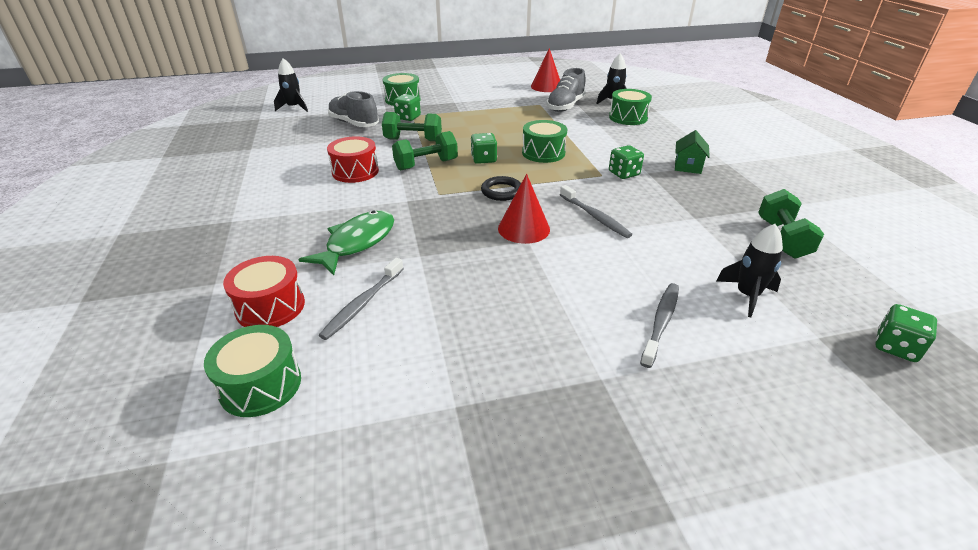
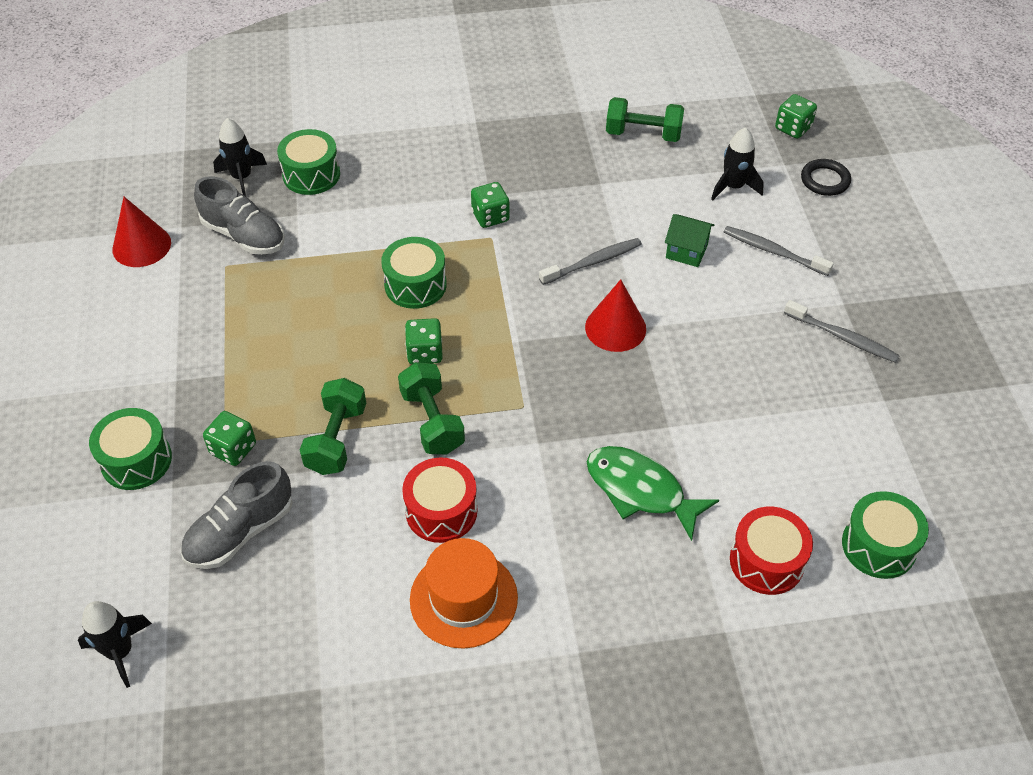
camera: 85 degrees left, 15 degrees up
grey toothbrush [319,258,404,340] -> grey toothbrush moved to [784,300,900,363]
black ring [481,176,521,201] -> black ring moved to [801,159,851,196]
green house [675,130,710,174] -> green house moved to [665,214,714,267]
none -> orange hat [410,538,518,649]

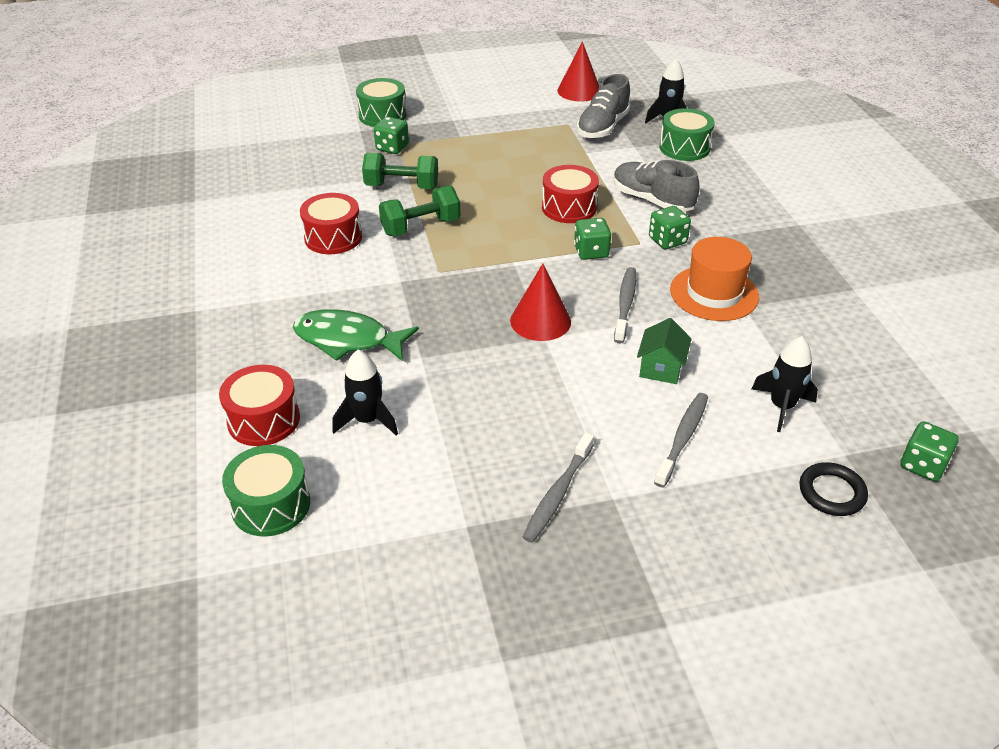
camera: 85 degrees right, 10 degrees down
black rocket [78,601,152,688] -> black rocket moved to [332,350,398,436]
grey shoe [180,461,293,569] -> grey shoe moved to [614,160,700,212]
green drum [381,237,447,309] -> red drum [542,165,599,223]
green dice [405,318,443,364] -> green dice moved to [574,218,611,260]
orange hat [410,538,518,649] -> orange hat moved to [670,237,759,321]
grey toothbrush [539,238,642,285] -> grey toothbrush turned 135 degrees counterclockwise [614,267,636,343]
green fish [587,446,719,541] -> green fish turned 105 degrees counterclockwise [293,309,419,362]
green dumbbell [606,97,684,142] -> none

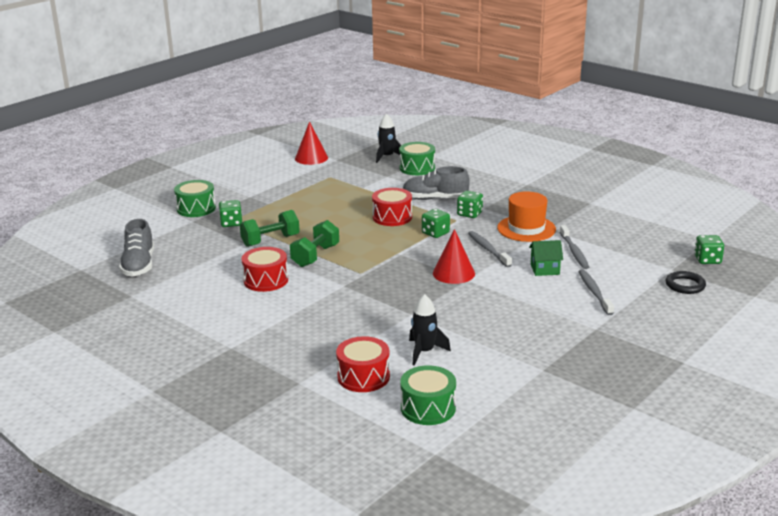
camera: 35 degrees left, 15 degrees down
green fish [293,309,419,362] -> none
grey toothbrush [523,432,594,543] -> grey toothbrush moved to [560,225,589,269]
grey shoe [577,74,630,139] -> grey shoe moved to [119,219,154,276]
green house [637,318,692,384] -> green house turned 75 degrees counterclockwise [529,240,563,276]
black rocket [752,336,818,432] -> none

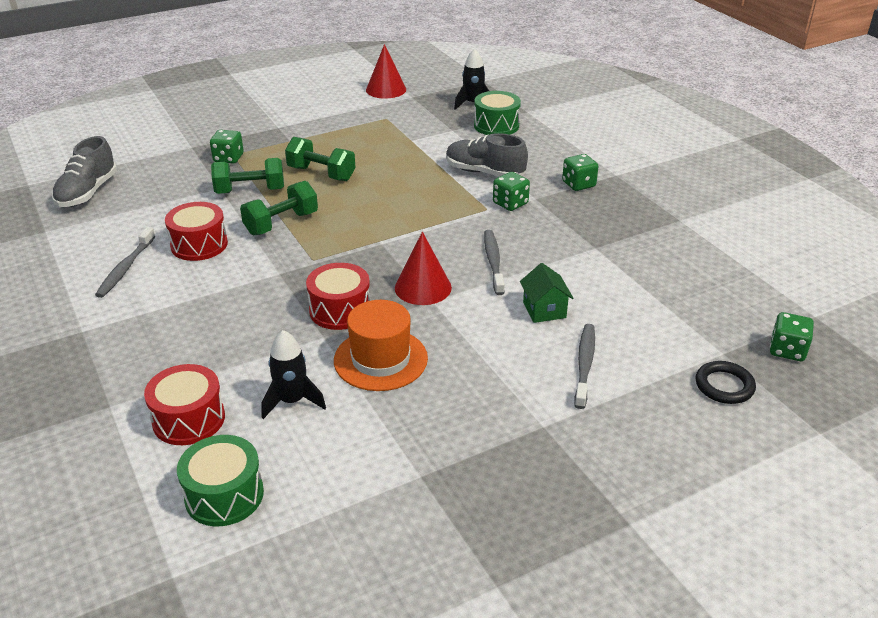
camera: 20 degrees right, 10 degrees up
green drum [174,180,216,217] -> none
red drum [372,188,412,226] -> red drum moved to [306,263,370,330]
green dice [422,209,450,238] -> green dice moved to [562,154,599,191]
orange hat [497,191,556,242] -> orange hat moved to [334,300,428,391]
green house [529,240,563,276] -> green house turned 60 degrees clockwise [520,263,573,323]
grey toothbrush [560,225,589,269] -> grey toothbrush moved to [95,227,156,298]
none -> green dumbbell [285,137,355,181]

